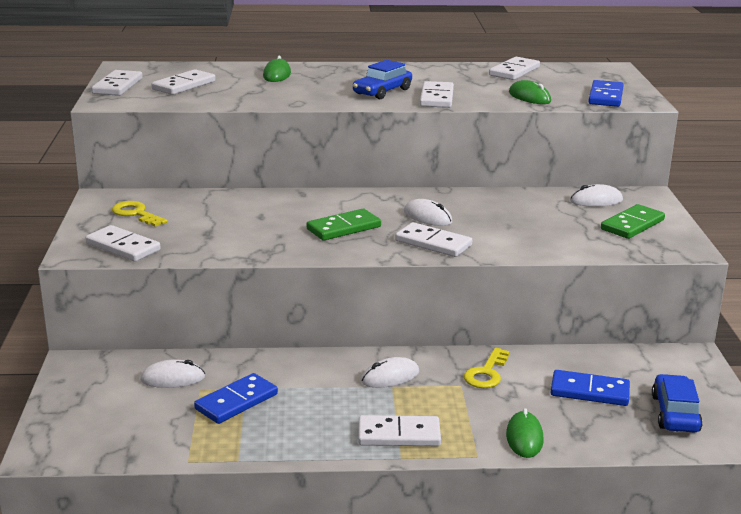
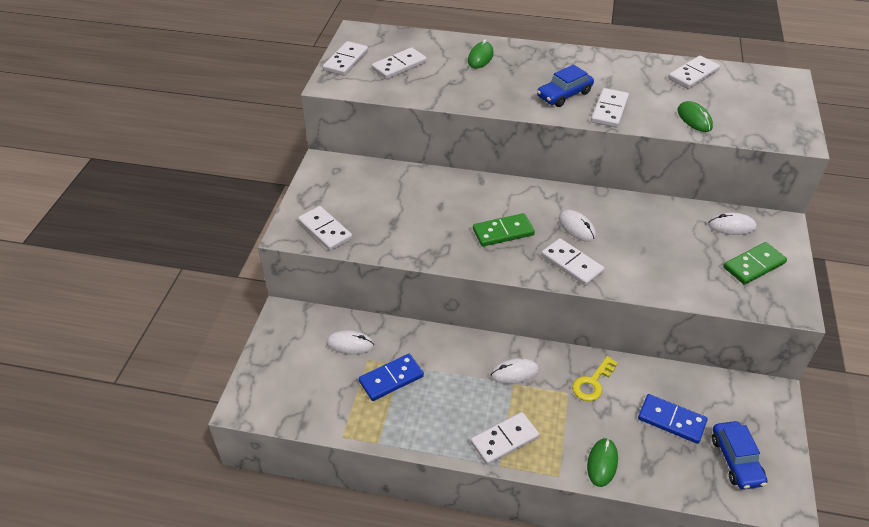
camera: 15 degrees right, 20 degrees up
yellow key [112,201,168,227] -> none
white domino [358,415,441,446] -> white domino turned 45 degrees counterclockwise [471,412,539,465]
blue domino [588,80,624,107] -> none
blue car [652,374,703,432] -> blue car turned 150 degrees clockwise [712,421,768,490]

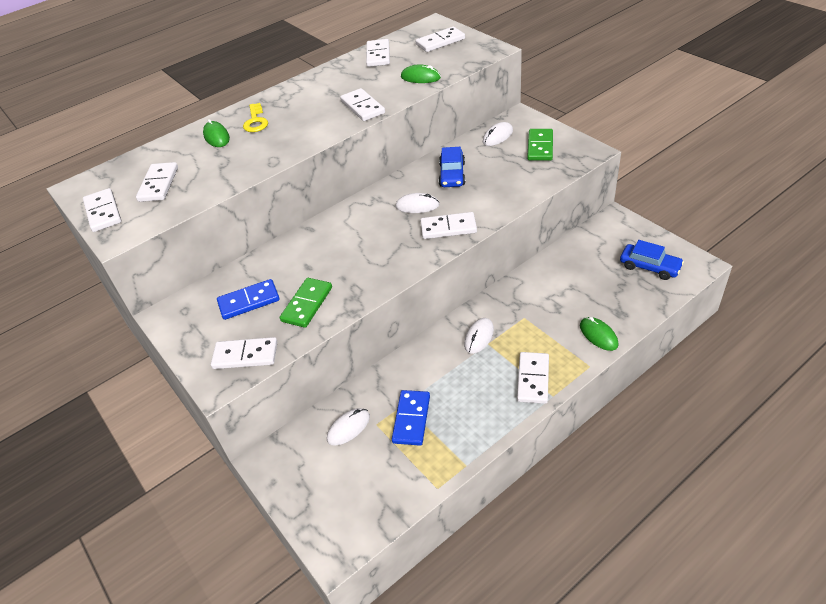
camera: 45 degrees left, 0 degrees up
green domino [473,213,535,247] -> green domino moved to [280,278,332,328]
blue car [537,64,594,107] -> blue car moved to [439,147,466,187]
yellow key [572,356,618,401] -> yellow key moved to [243,103,268,132]
blue domino [638,394,707,444] -> blue domino moved to [217,279,280,320]
none -> white domino [416,27,465,52]

